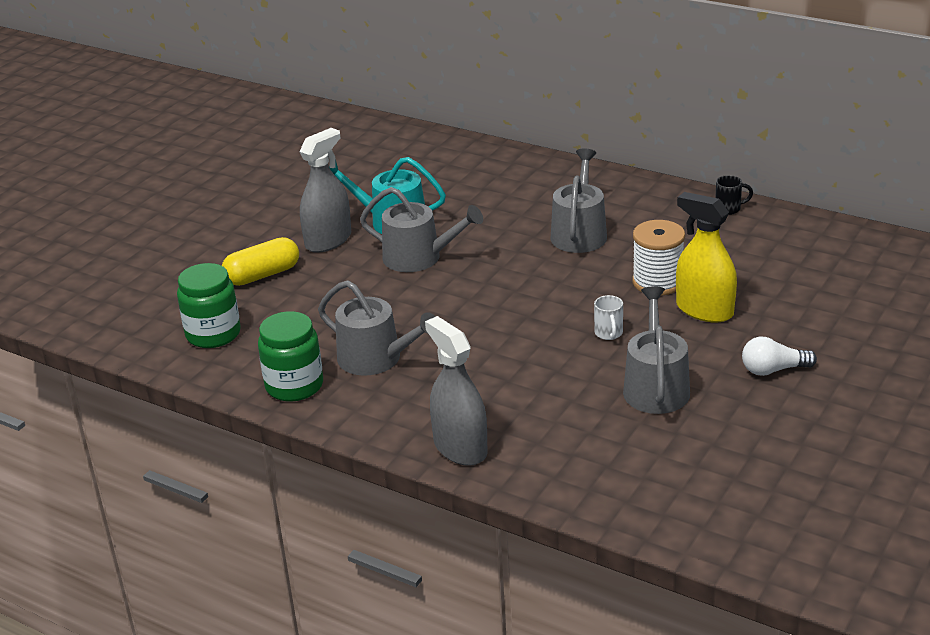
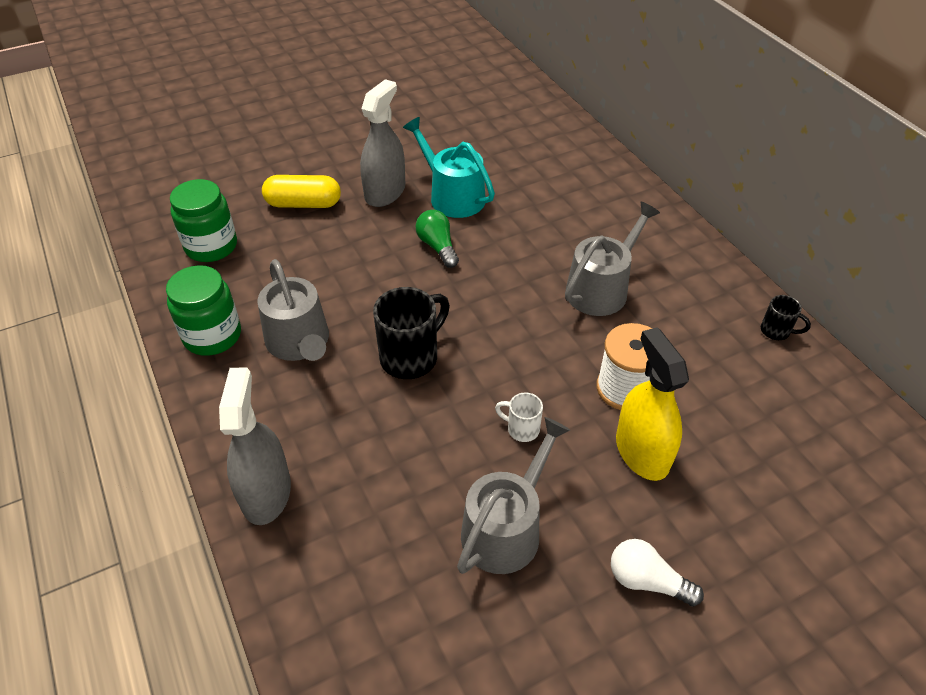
camera: 30 degrees right, 15 degrees up
grey spray bottle [299,128,351,253] -> grey spray bottle turned 45 degrees counterclockwise [360,79,405,207]
grey watering can [360,187,483,272] -> green light bulb [416,210,459,268]
white mug [594,295,623,340] -> white mug turned 90 degrees clockwise [495,392,543,442]
none -> black mug [373,287,450,379]

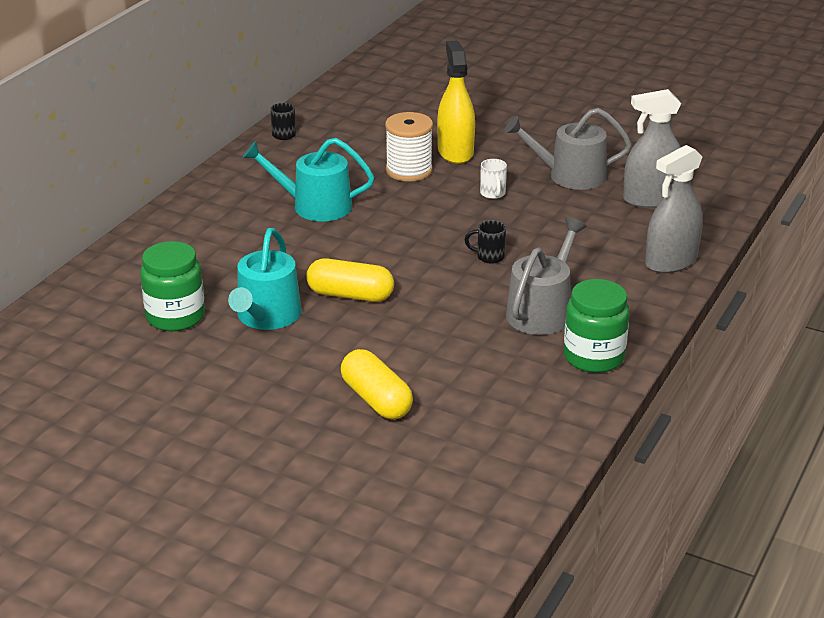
camera: 125 degrees left, 15 degrees down
green jar [170,179,237,262] -> green jar moved to [140,241,205,331]
grey spray bottle [360,79,405,207] -> grey spray bottle moved to [623,89,681,208]
black mug [373,287,450,379] -> black mug [465,220,506,264], size x0.52
green light bulb [416,210,459,268] -> yellow capsule [306,258,394,302]
grey watering can [565,202,660,316] -> turquoise watering can [243,138,374,221]
white light bulb [611,539,704,606] -> none
yellow spray bottle [616,327,689,481] -> yellow spray bottle turned 135 degrees clockwise [437,41,475,164]

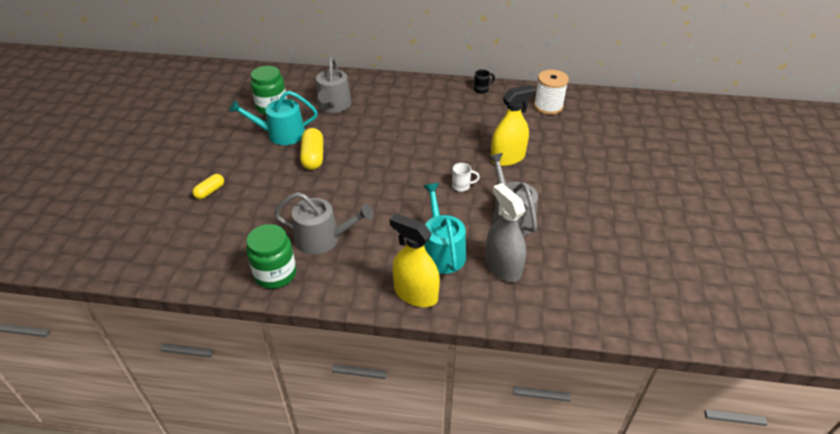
camera: 70 degrees right, 10 degrees up
turquoise watering can [243,138,374,221] -> turquoise watering can moved to [423,183,466,274]
yellow capsule [341,349,413,419] -> yellow capsule [192,174,224,199], size x0.61
white spool [385,112,433,181] -> white spool moved to [534,70,569,115]
black mug [465,220,506,264] -> none
white mug [480,159,507,199] -> white mug turned 150 degrees counterclockwise [452,163,480,192]
grey spray bottle [645,145,703,273] -> yellow spray bottle [390,214,440,307]
none -> grey watering can [316,57,352,113]

